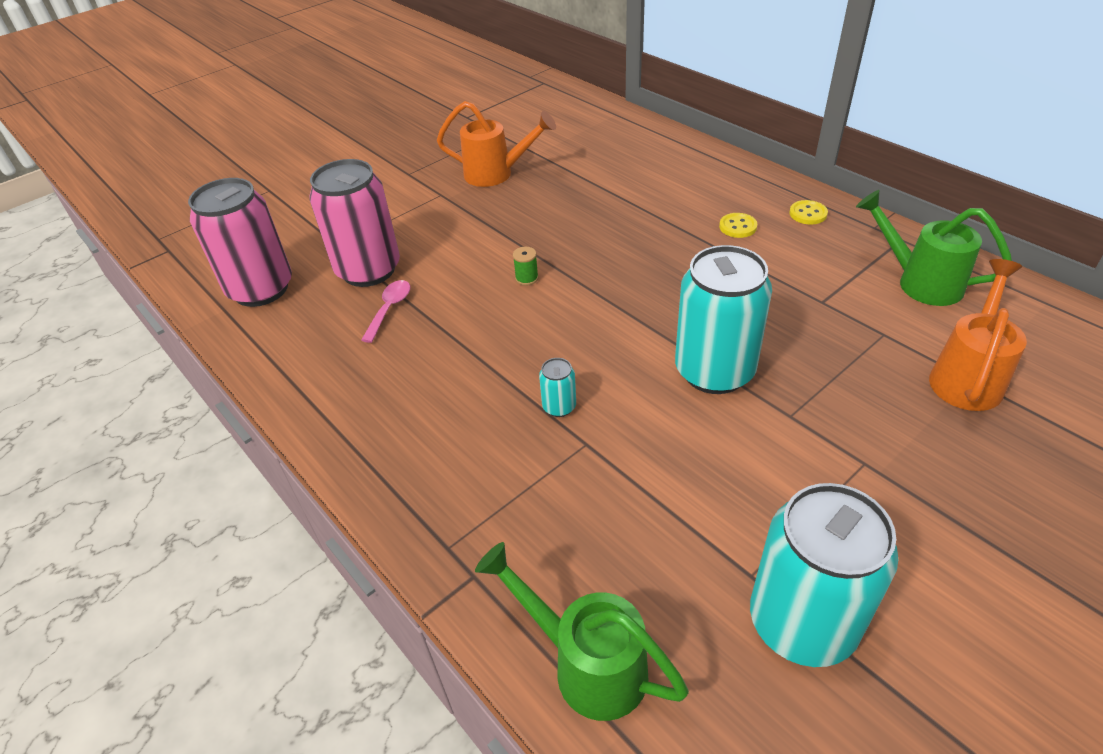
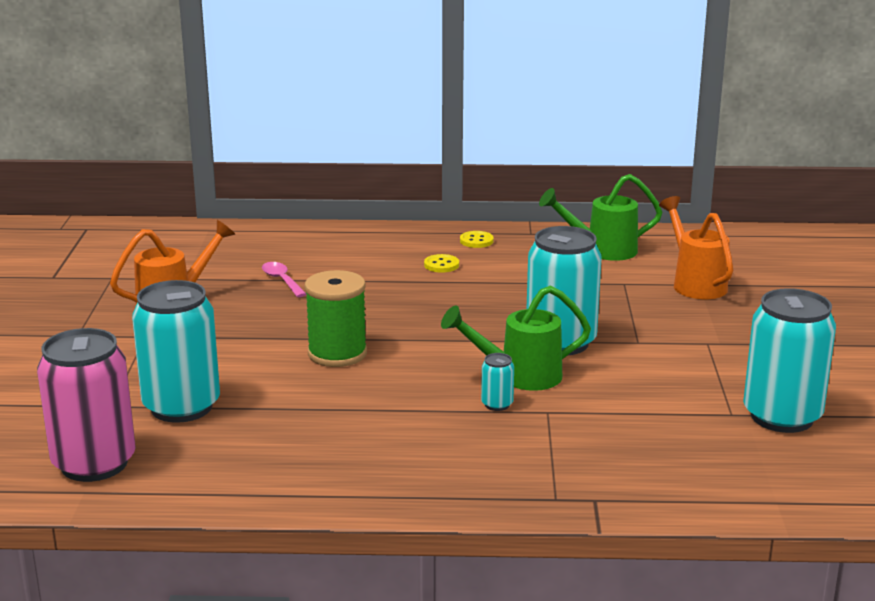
camera: 50 degrees left, 20 degrees down
pink can [310,159,400,287] -> turquoise can [132,280,220,423]
pink spoon [361,280,410,343] -> pink spoon moved to [262,262,306,297]
green watering can [475,542,689,721] -> green watering can moved to [441,285,591,391]
green spool [513,247,538,286] -> green spool [305,270,367,367], size x2.45

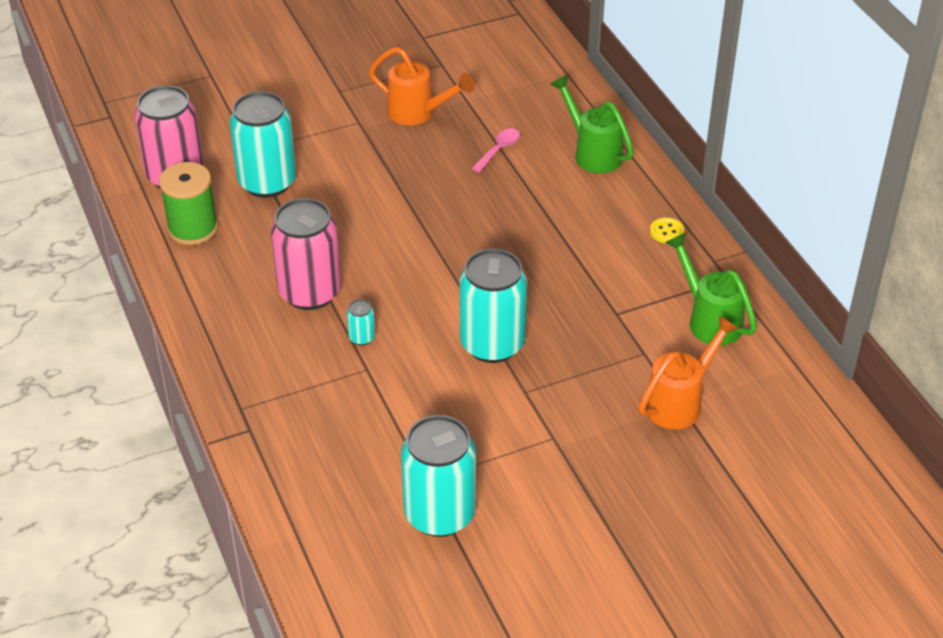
camera: 65 degrees right, 20 degrees up
green spool [305,270,367,367] -> green spool moved to [159,162,218,245]
yellow button [424,254,459,273] -> none
green watering can [441,285,591,391] -> green watering can moved to [550,75,634,174]
none -> pink can [271,198,341,310]

